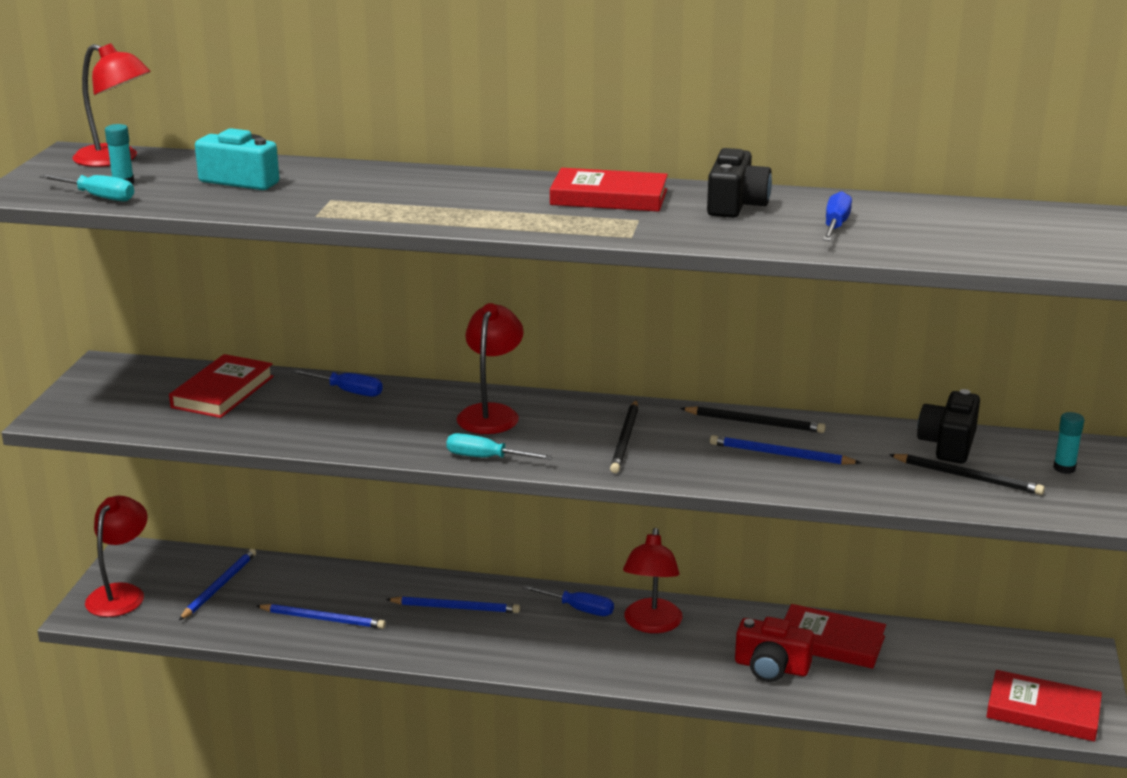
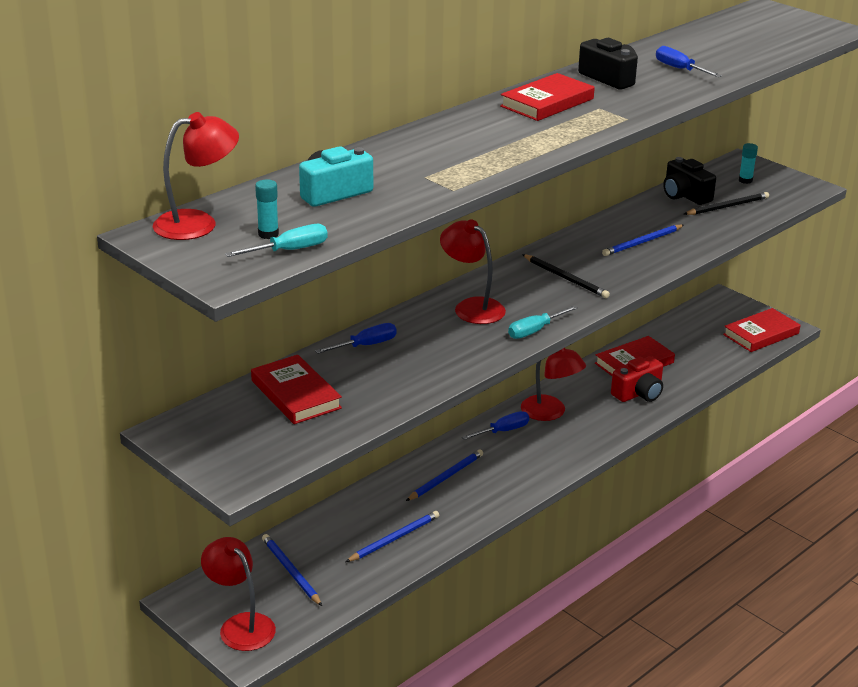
camera: 55 degrees left, 5 degrees up
black pencil [680,406,826,433] -> none

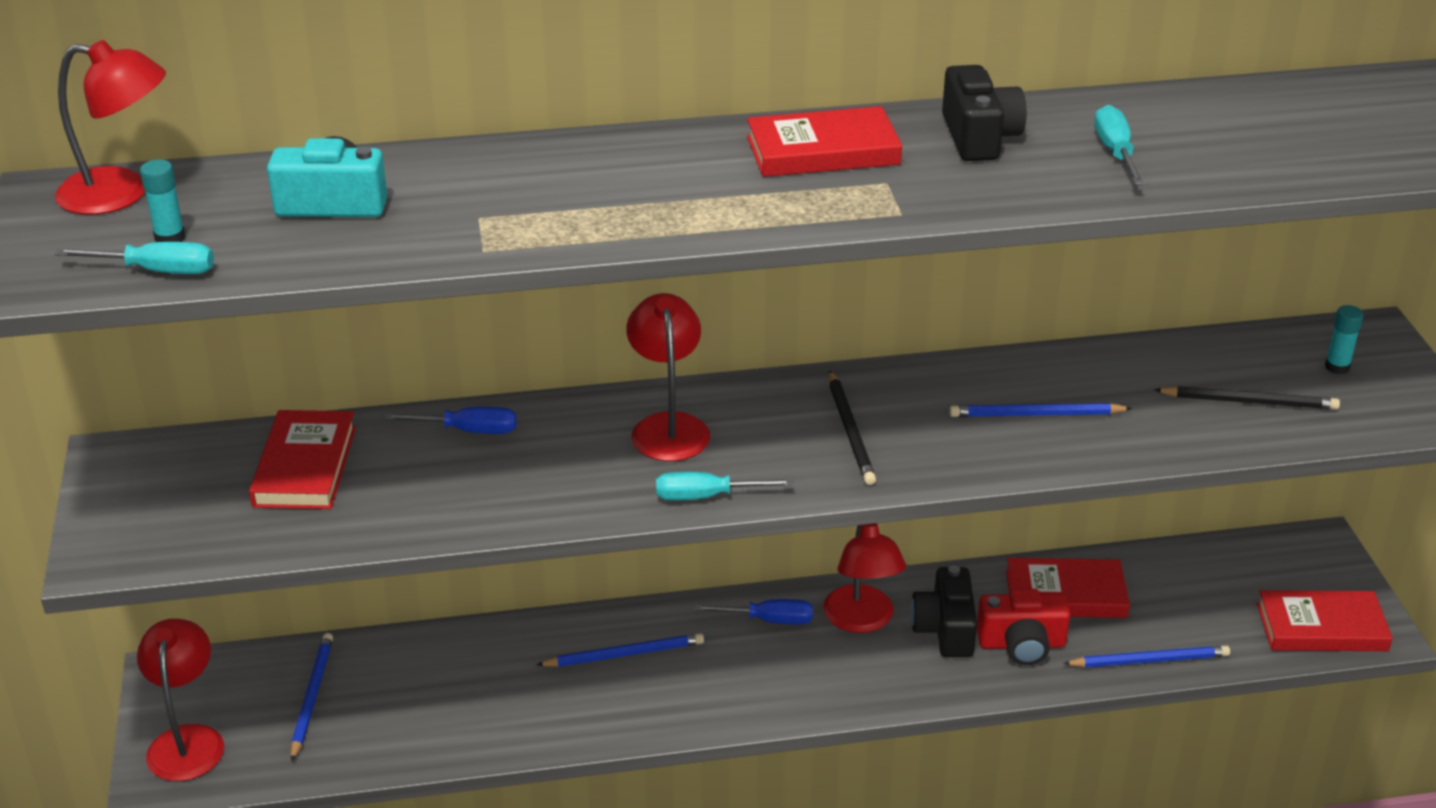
camera: 35 degrees right, 5 degrees up
blue pencil [346,511,439,562] -> blue pencil moved to [1063,646,1230,668]
blue screwdriver [656,46,722,77] -> turquoise screwdriver [1094,105,1145,185]
black camera [663,157,716,205] -> black camera moved to [911,565,977,657]

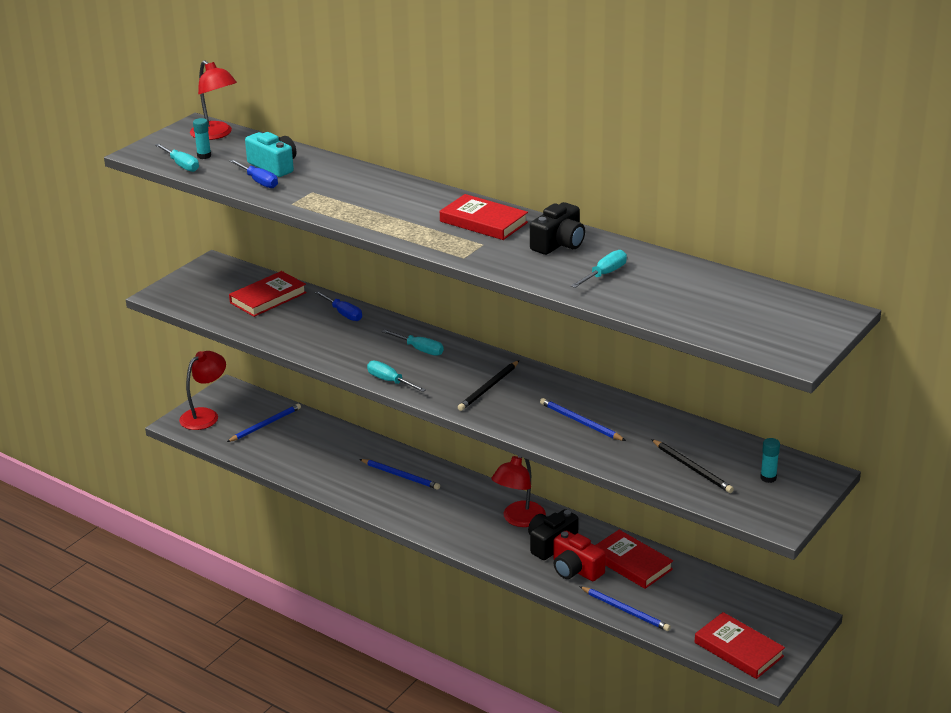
camera: 45 degrees right, 5 degrees down
red lamp [626,293,710,461] -> turquoise screwdriver [382,330,444,356]
blue screwdriver [694,599,813,624] -> blue screwdriver moved to [230,160,278,188]

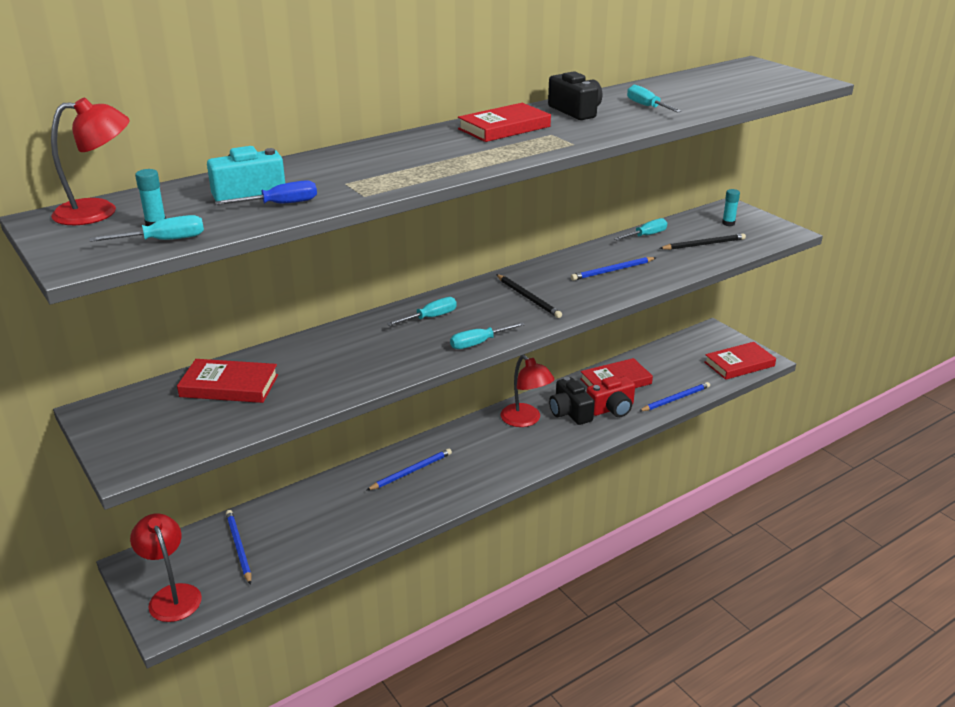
camera: 70 degrees left, 0 degrees up
red book [229,271,307,317] -> red book turned 60 degrees counterclockwise [177,359,278,403]
blue screwdriver [315,291,362,321] -> none
none -> turquoise screwdriver [614,218,667,240]

